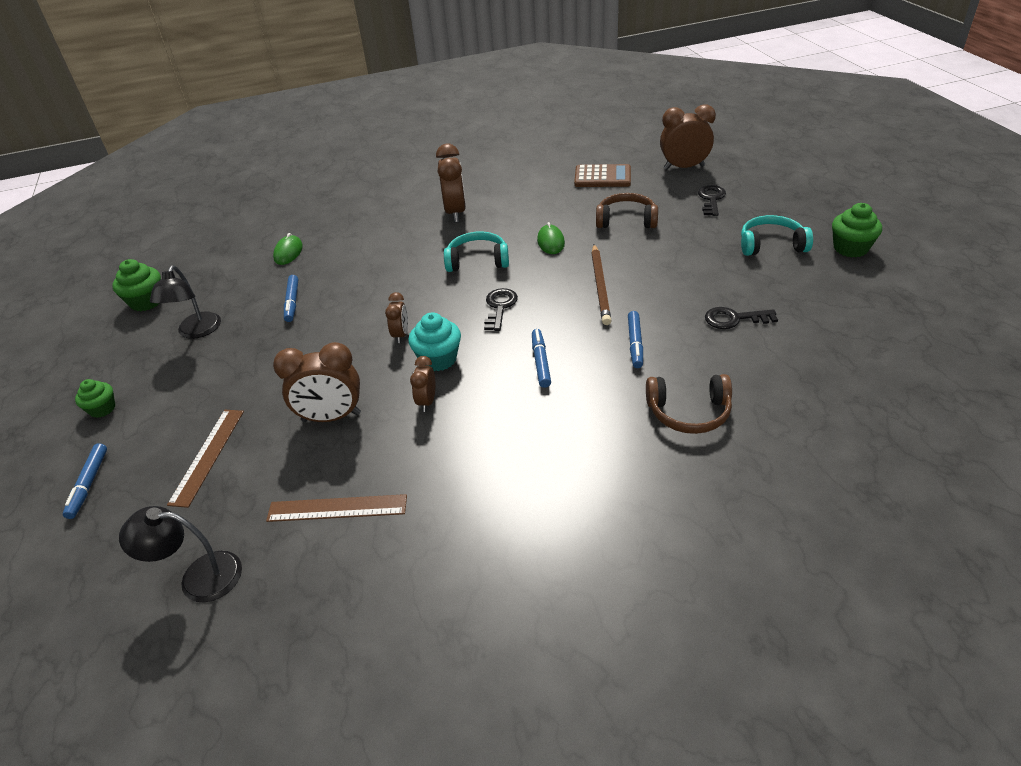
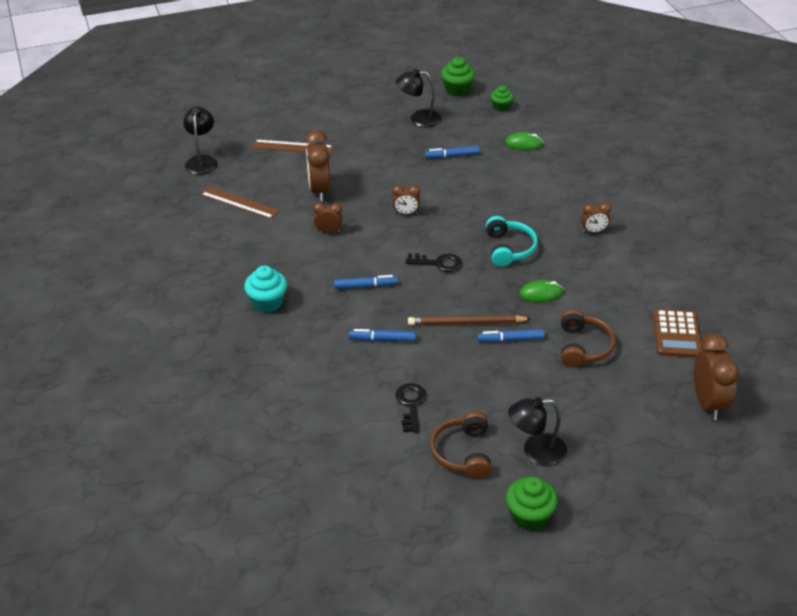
camera: 85 degrees right, 0 degrees up
blue marker [63,443,107,519] -> blue marker moved to [477,329,544,342]
green cupcake [75,379,115,418] -> green cupcake moved to [491,85,513,112]
brown ruler [266,494,407,522] -> brown ruler turned 60 degrees counterclockwise [201,187,280,219]
turquoise cupcake [408,312,461,371] -> turquoise cupcake moved to [244,265,287,313]
brown clock [436,144,466,222] -> brown clock [581,202,611,233], size x0.55
brown headphones [646,374,732,434] -> brown headphones moved to [430,411,491,479]
black key [698,185,726,216] -> none
turquoise headphones [741,215,813,256] -> black lamp [508,397,567,466]

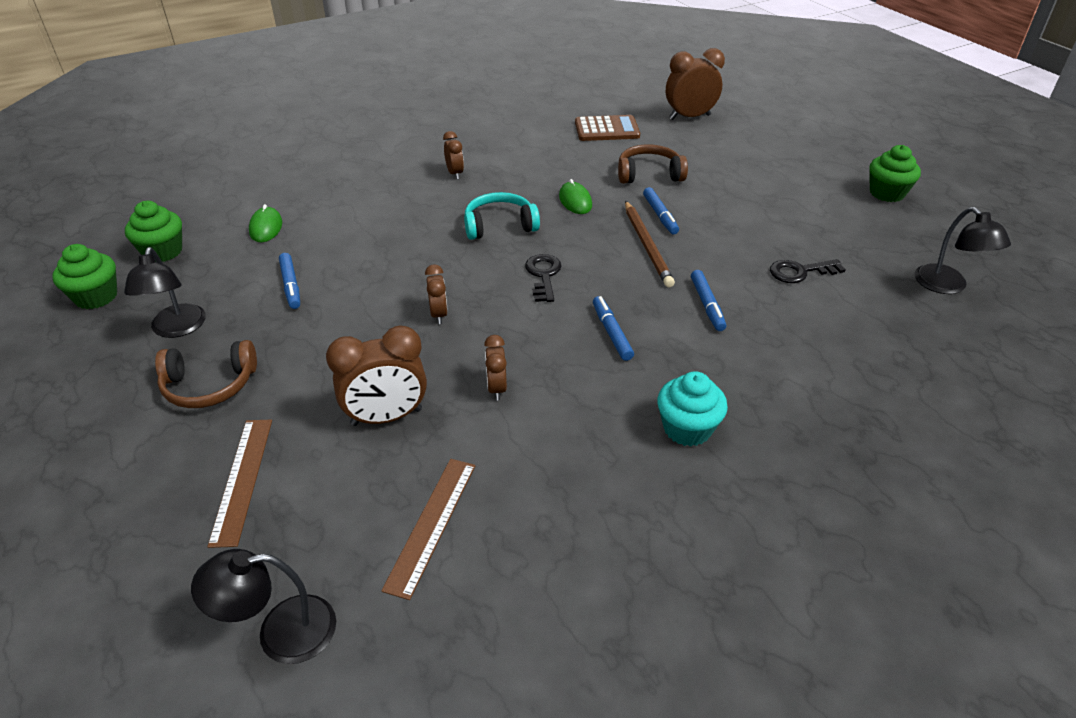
camera: 100 degrees left, 0 degrees up
brown headphones [430,411,491,479] -> brown headphones moved to [155,340,257,408]
green cupcake [491,85,513,112] -> green cupcake [125,201,182,262], size x1.51
black lamp [508,397,567,466] -> black lamp moved to [915,207,1011,294]

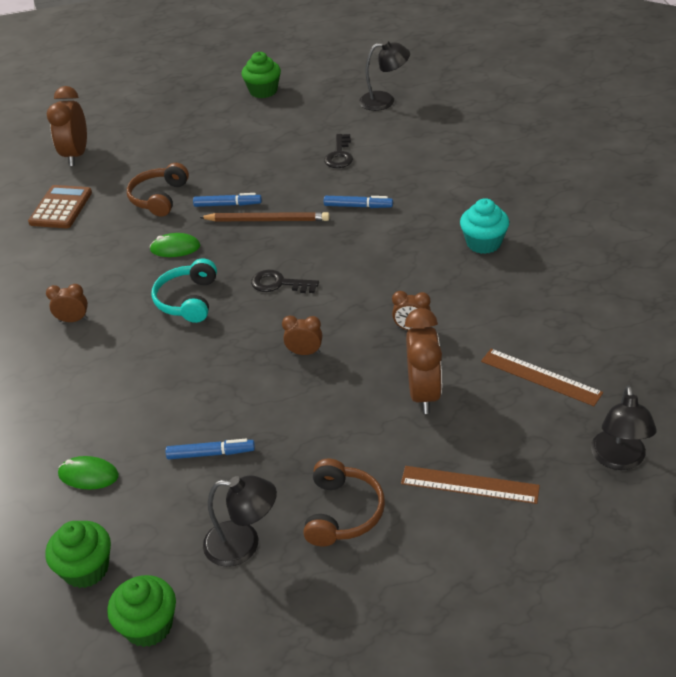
camera: 70 degrees left, 0 degrees up
blue marker [593,296,634,361] -> none

